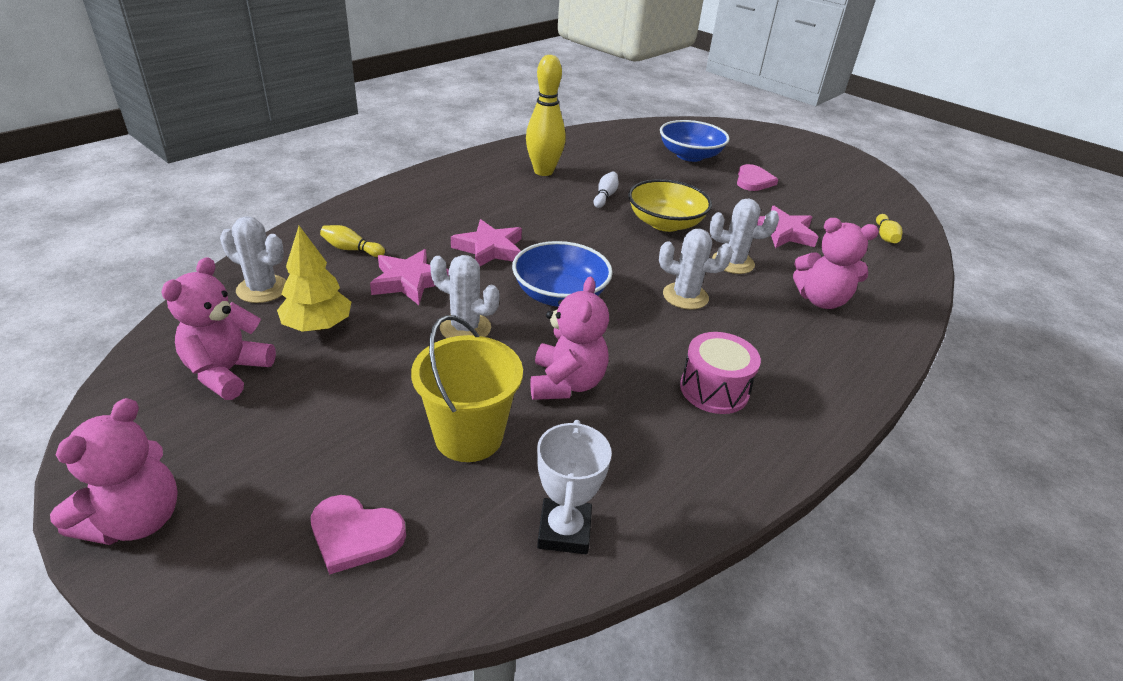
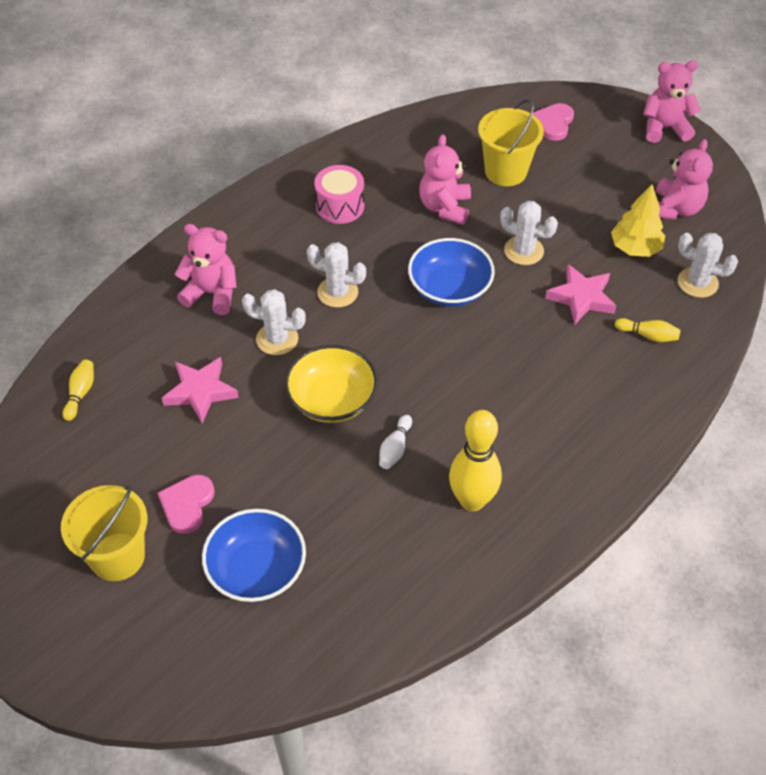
camera: 175 degrees left, 15 degrees up
pink teddy bear [50,398,178,545] -> pink teddy bear turned 60 degrees clockwise [643,61,701,143]
pink heart [311,495,406,575] -> pink heart turned 90 degrees counterclockwise [533,103,574,141]
pink star [451,219,522,266] -> none
white trophy [537,420,612,554] -> none
none -> yellow bucket [61,485,147,581]

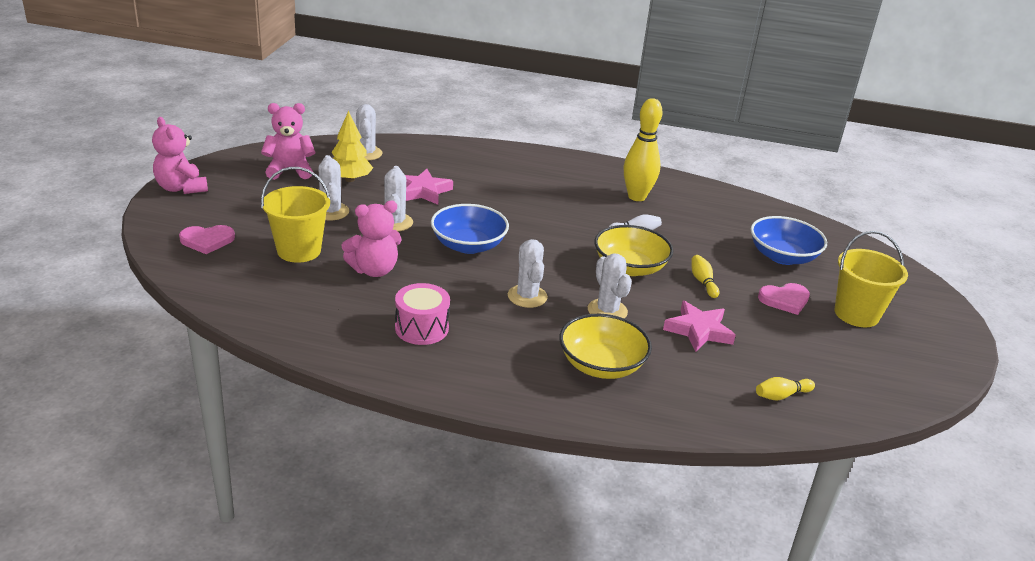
camera: 125 degrees left, 20 degrees down
pink teddy bear [175,224,237,315] -> yellow bowl [560,314,652,379]
yellow bowling pin [615,318,680,342] -> yellow bowling pin moved to [692,255,719,298]
none -> white cactus [318,155,349,220]

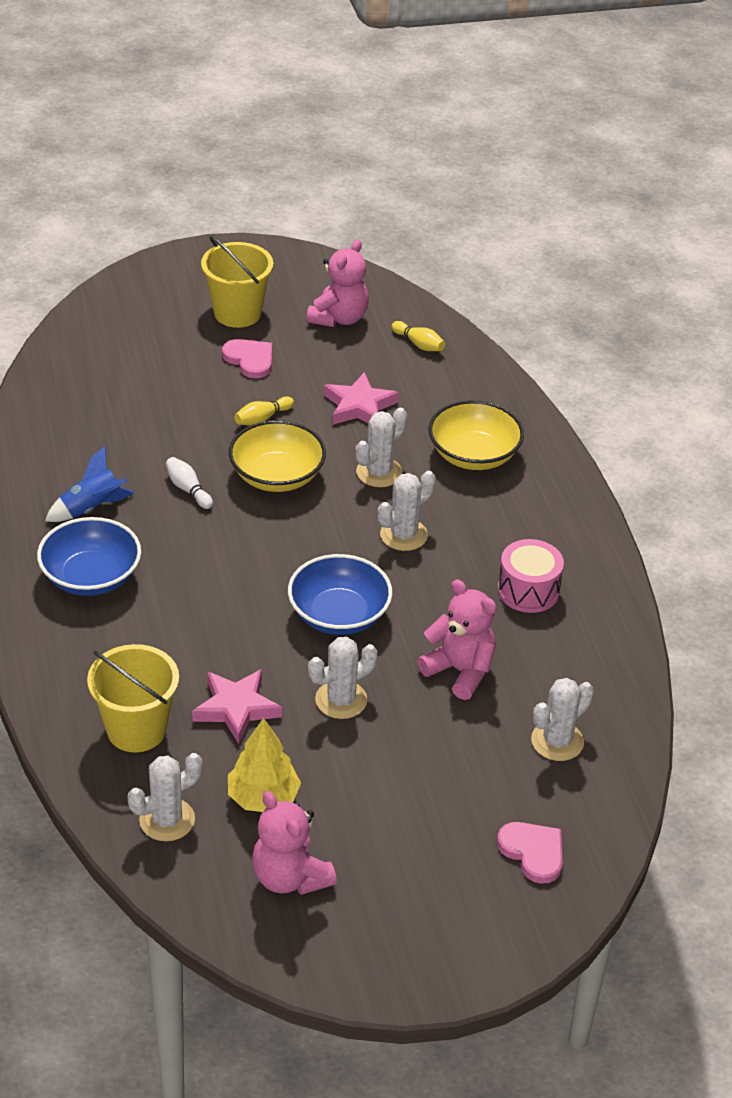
camera: 115 degrees left, 10 degrees up
pink teddy bear [152,117,208,194] -> pink teddy bear moved to [306,239,369,327]
yellow bucket [261,167,330,263] -> yellow bucket moved to [87,644,179,752]
white cactus [318,155,349,220] -> white cactus moved to [531,678,594,761]
yellow bowling pin [624,98,663,201] -> blue rocket [45,446,134,522]
blue bowl [750,216,827,265] -> blue bowl moved to [37,517,141,596]

